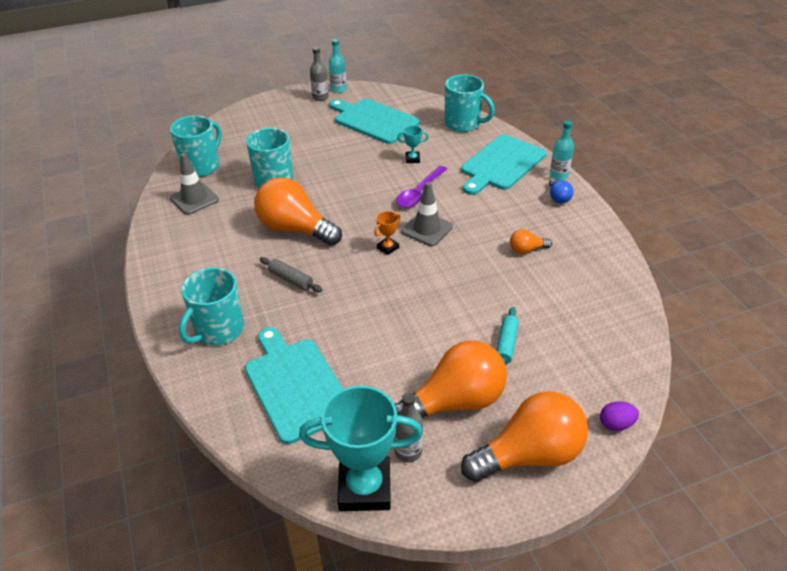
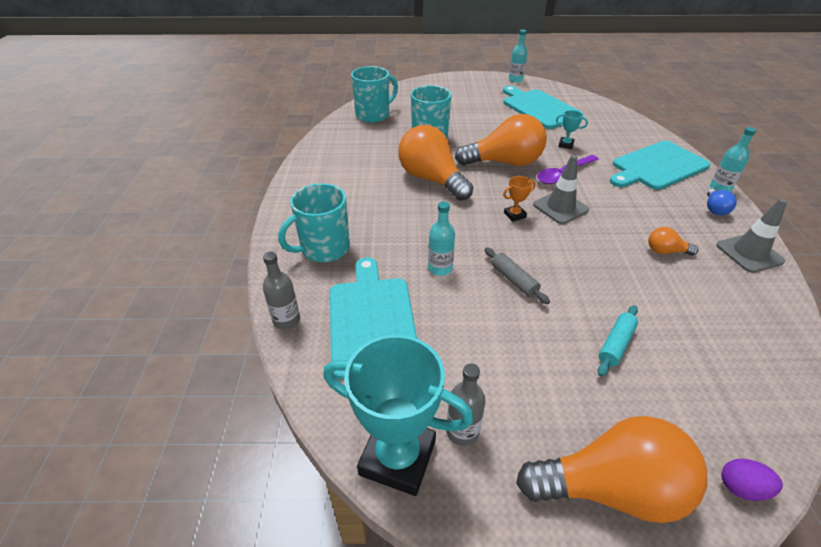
camera: 20 degrees right, 0 degrees up
grey traffic cone [170,153,219,215] -> grey traffic cone moved to [717,198,787,273]
grey rolling pin [260,257,322,292] -> grey rolling pin moved to [484,247,550,304]
grey bottle [310,47,329,101] -> grey bottle moved to [263,252,300,330]
orange light bulb [395,340,507,419] -> orange light bulb moved to [455,114,547,166]
turquoise mug [445,74,495,132] -> none
none -> turquoise bottle [428,201,455,276]

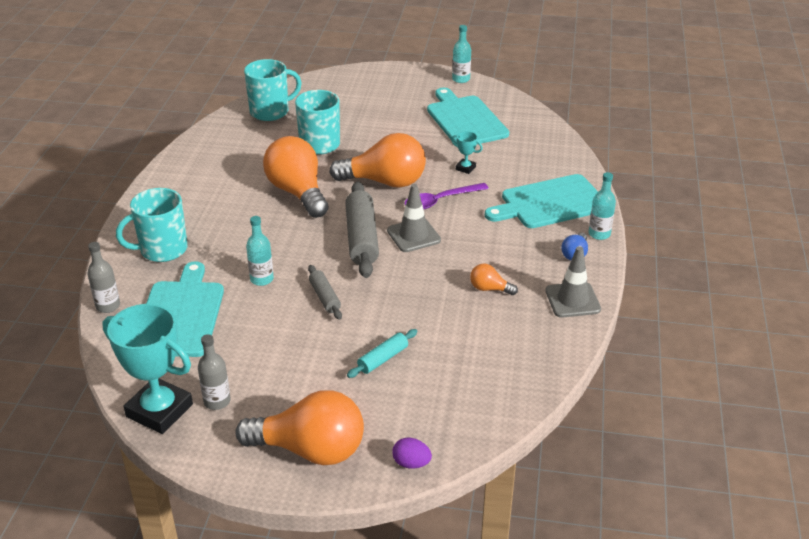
camera: 10 degrees right, 5 degrees down
orange trophy [503,176,536,222] -> grey rolling pin [345,181,379,278]

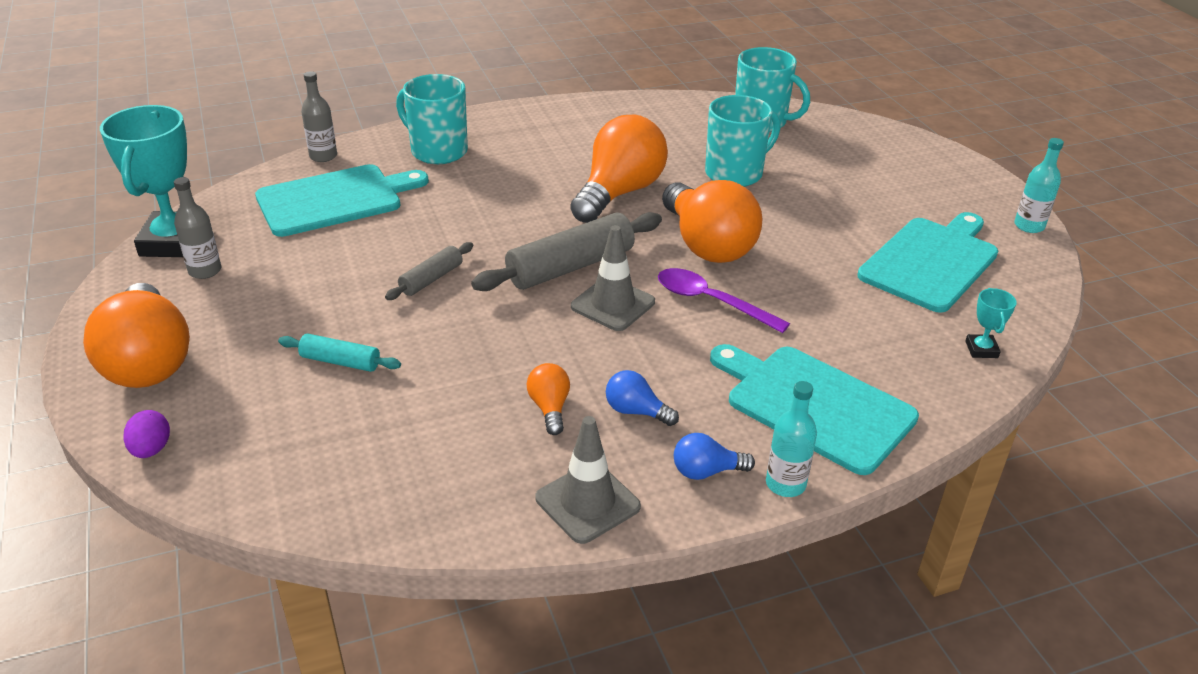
camera: 60 degrees right, 0 degrees up
turquoise bottle [246,216,274,286] -> none
turquoise trophy [451,131,483,174] -> turquoise trophy moved to [965,288,1017,358]
none -> blue light bulb [606,370,679,426]

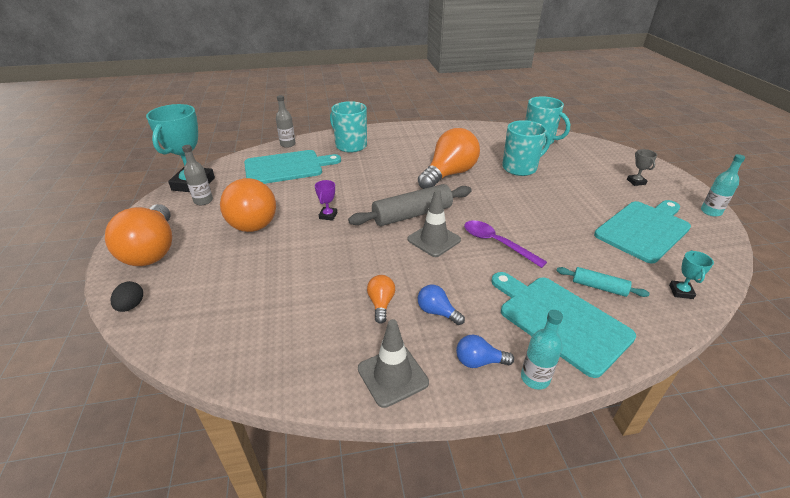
camera: 10 degrees right, 0 degrees up
purple egg [123,410,170,458] -> black egg [111,281,143,312]
turquoise rolling pin [278,334,401,372] -> turquoise rolling pin moved to [556,267,650,297]
grey rolling pin [385,242,473,300] -> purple trophy [315,180,337,221]
orange light bulb [662,180,762,263] -> orange light bulb moved to [220,178,276,232]
none -> grey trophy [627,149,657,186]

